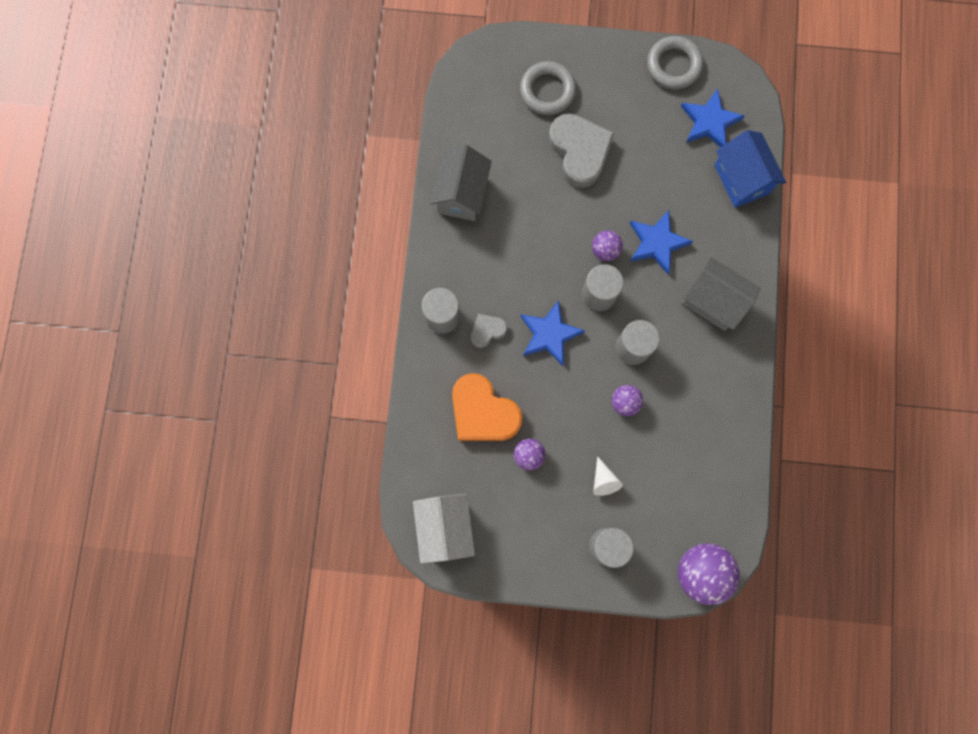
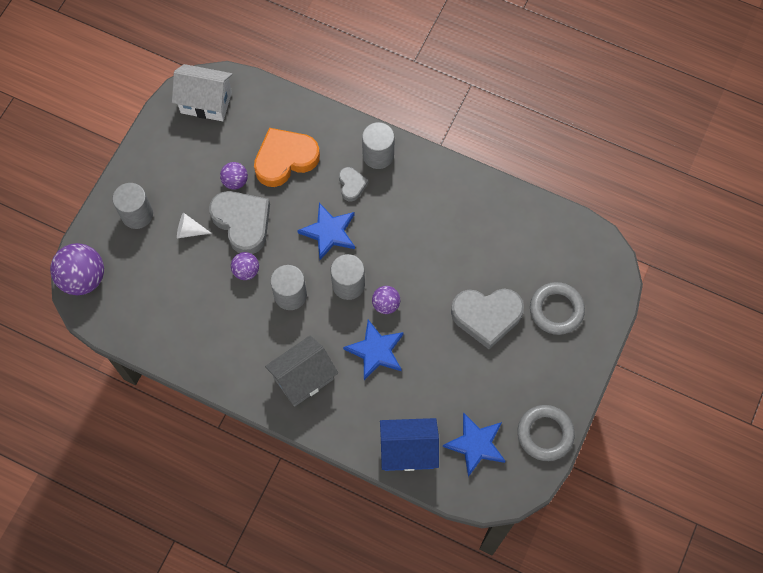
camera: 110 degrees right, 10 degrees down
grey house [430,145,492,221] -> none
none -> grey heart [209,191,270,254]

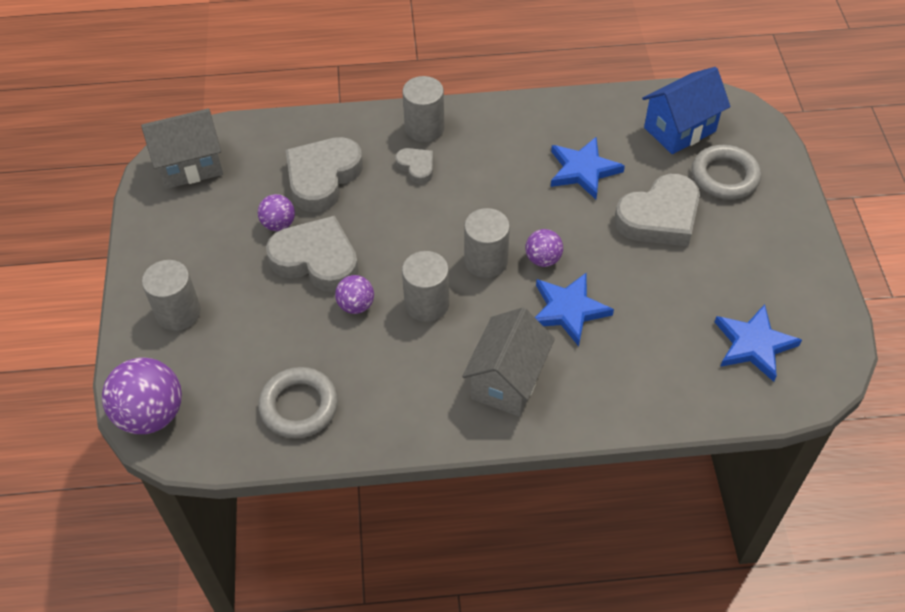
camera: 30 degrees left, 15 degrees down
white house [172,64,232,121] -> grey house [141,109,223,189]
white cone [177,213,211,238] -> none
orange heart [254,128,320,187] -> grey heart [286,137,363,212]
blue star [297,203,355,260] -> blue star moved to [551,137,625,199]
blue house [380,418,439,471] -> blue house moved to [642,67,730,154]
grey ring [517,405,575,461] -> grey ring moved to [258,367,338,439]

